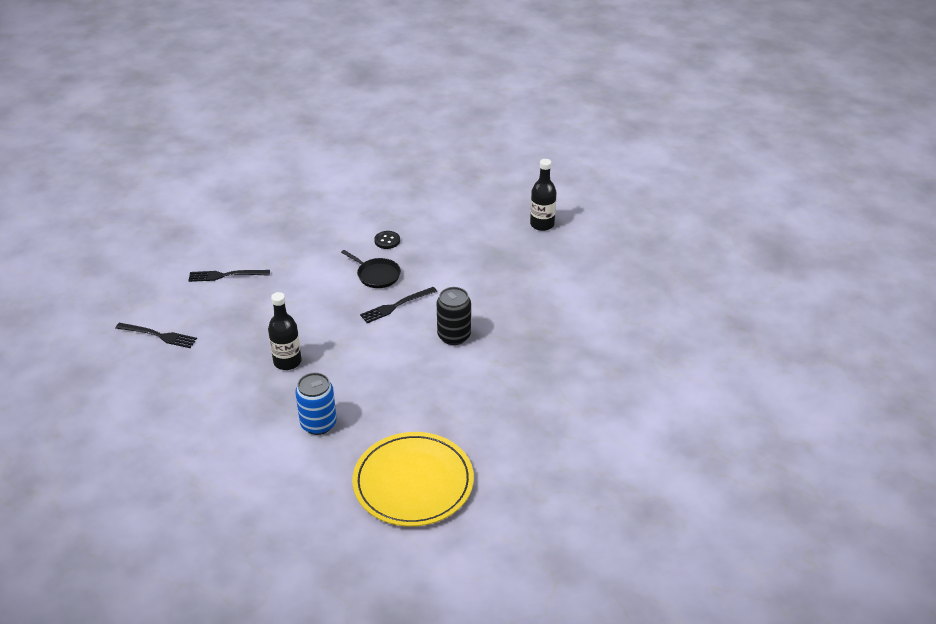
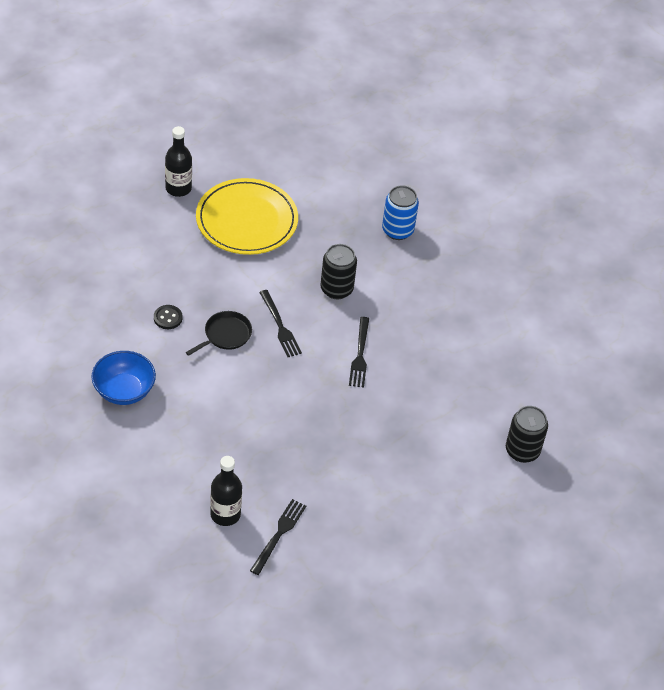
camera: 85 degrees left, 10 degrees up
black fork [188,270,270,282] -> black fork moved to [349,317,369,388]
black bottle [268,292,302,370] -> black bottle moved to [210,456,242,526]
blue can [295,373,337,435] -> blue can moved to [382,185,419,240]
yellow plate [352,432,474,527] -> yellow plate moved to [196,178,298,255]
none -> blue bowl [91,351,156,405]
none -> black can [506,406,548,463]

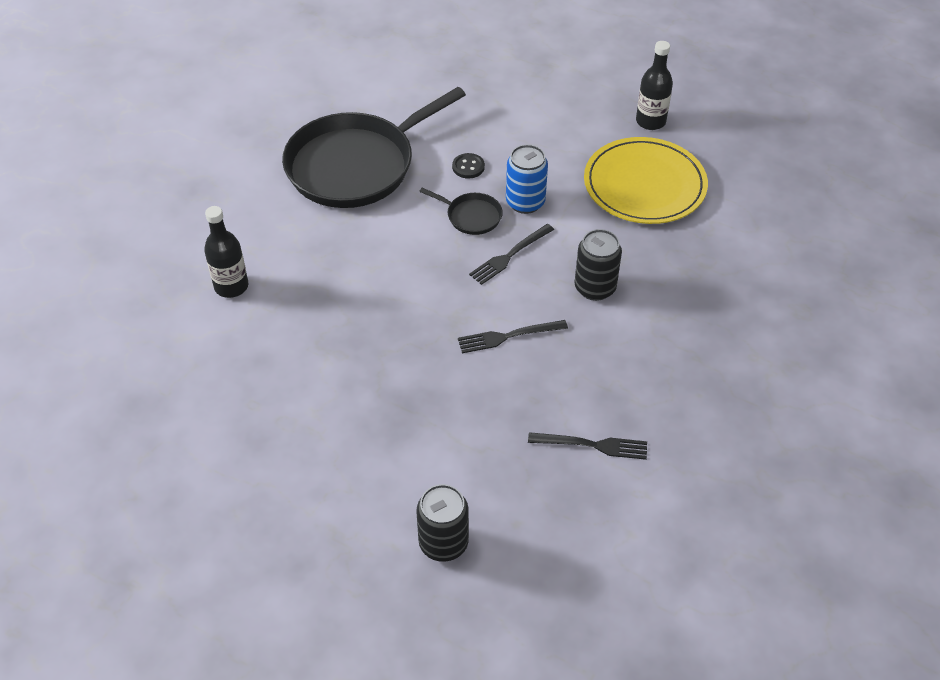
camera: 75 degrees right, 0 degrees up
blue bowl [91,351,156,405] -> black pan [282,87,466,208]
black fork [250,499,306,575] -> black fork moved to [528,432,647,460]
blue can [382,185,419,240] -> blue can moved to [506,144,548,214]

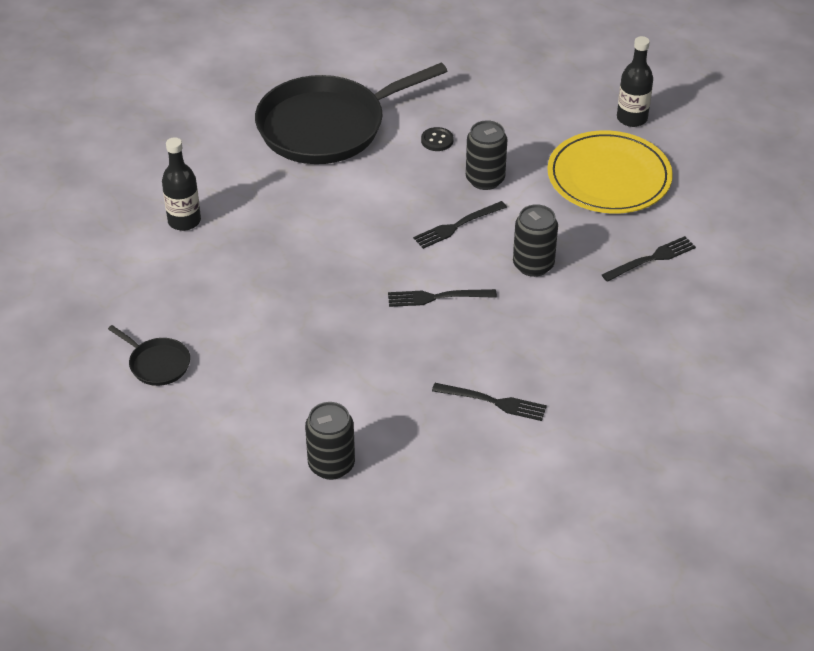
camera: 10 degrees right, 5 degrees down
black pan [419,188,503,235] -> black pan moved to [108,325,190,386]
blue can [506,144,548,214] -> black can [466,120,507,190]
none -> black fork [602,236,696,282]

